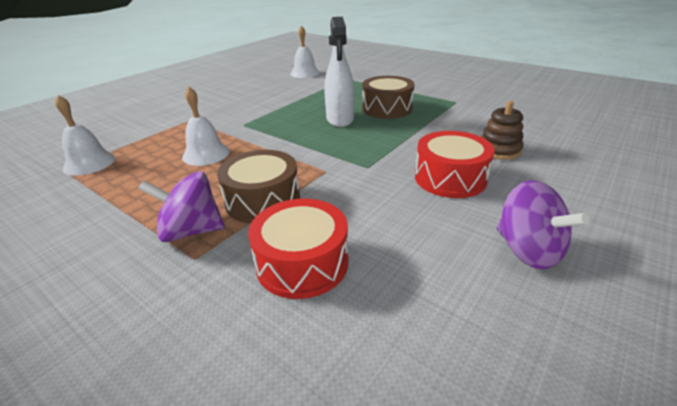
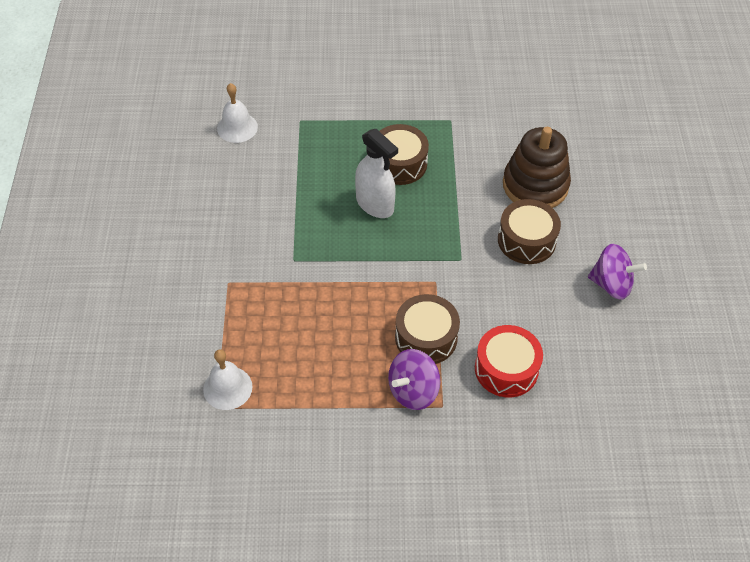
camera: 40 degrees left, 20 degrees up
white bell [182,87,230,166] -> none
red drum [415,131,495,198] -> brown drum [498,199,561,264]
brown stacking toy [481,101,524,160] -> brown stacking toy [503,127,571,208], size x1.80

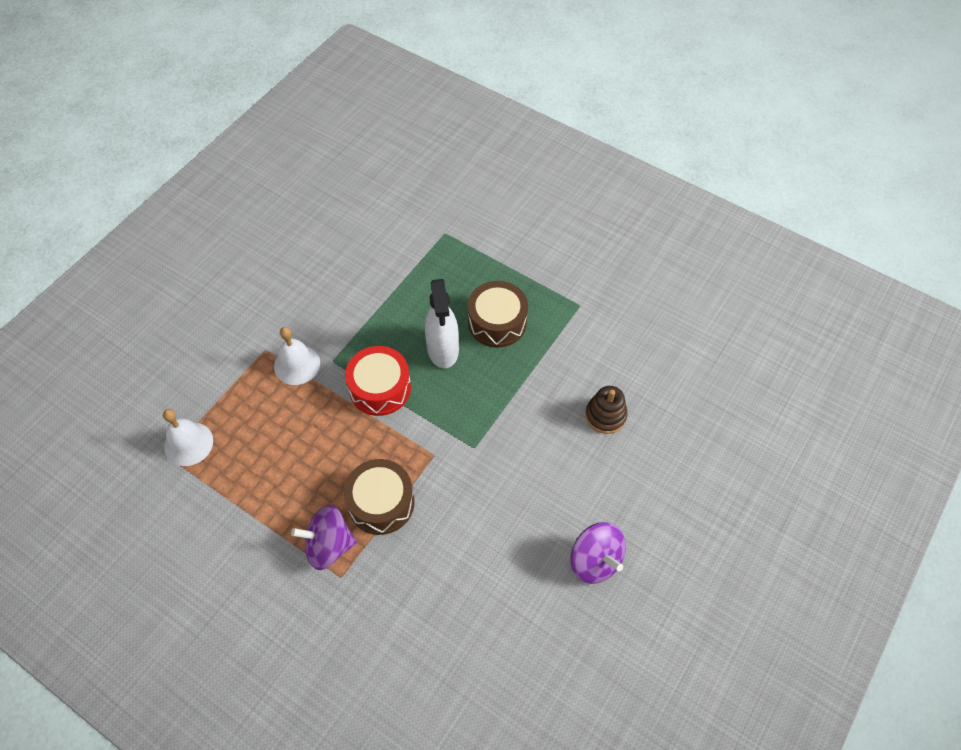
camera: 35 degrees right, 5 degrees up
white bell [217,83,258,143] -> white bell moved to [274,327,320,385]
red drum [475,325,543,397] -> red drum moved to [345,346,411,416]
brown drum [498,199,561,264] -> none
brown stacking toy [503,127,571,208] -> brown stacking toy [585,386,628,434], size x0.56

